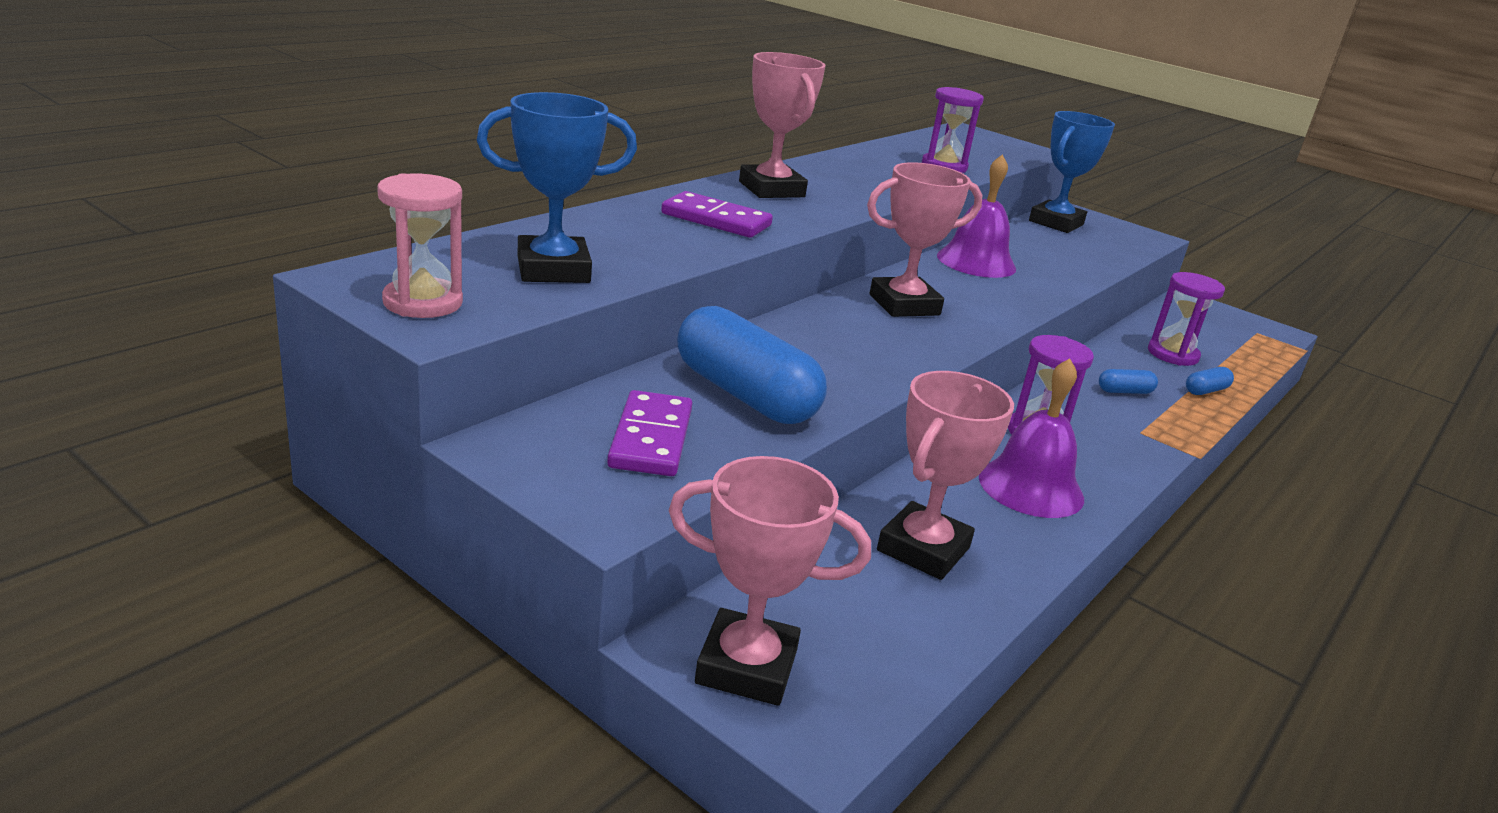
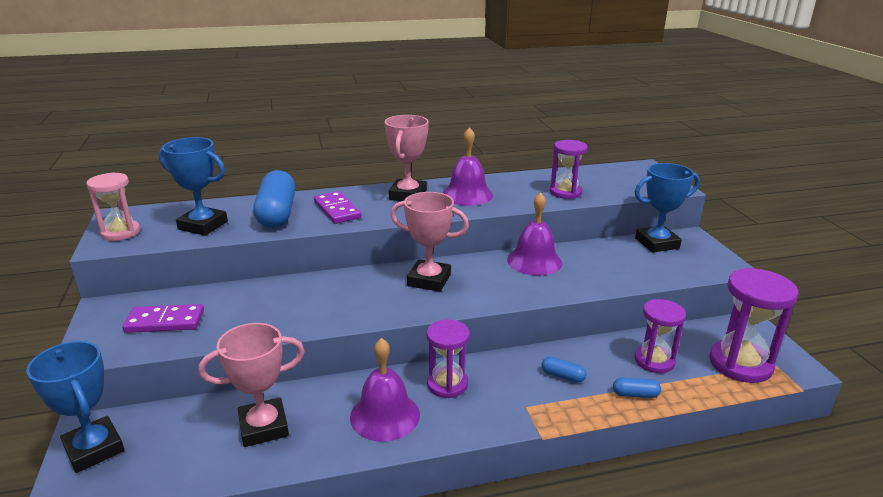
camera: 40 degrees right, 0 degrees up
purple domino [607,390,692,476] -> purple domino turned 45 degrees clockwise [122,304,204,333]
pink trophy [669,456,871,706] -> blue trophy [26,341,124,473]
blue capsule [677,306,827,424] -> blue capsule moved to [253,170,295,228]
none -> purple bell [443,127,493,206]
none -> purple hourglass [709,268,799,383]

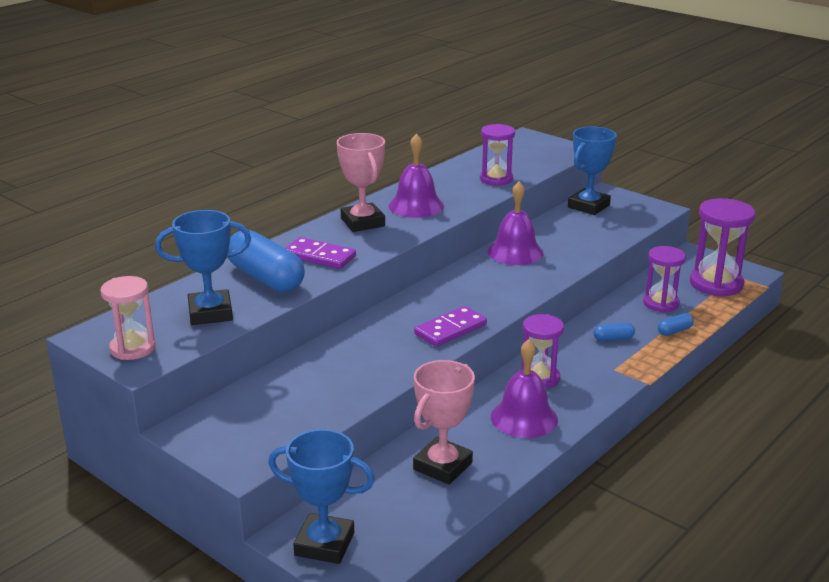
camera: 35 degrees left, 0 degrees up
purple domino [122,304,204,333] -> purple domino moved to [414,306,487,347]
pink trophy [390,192,469,292] -> none

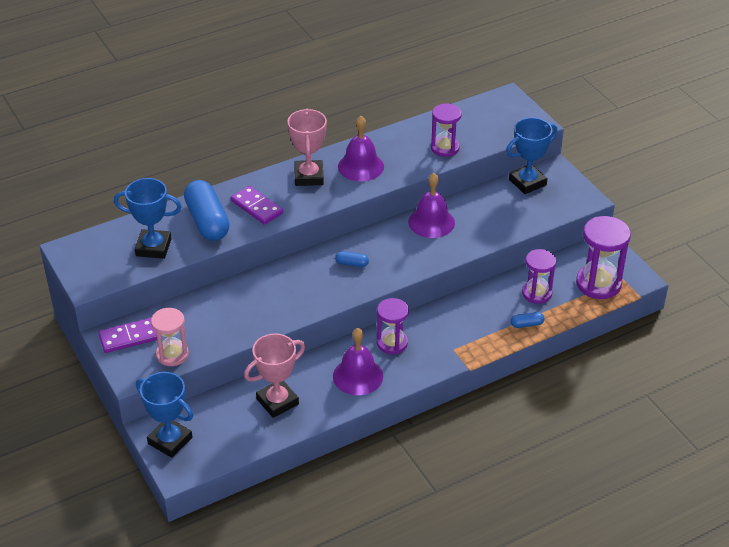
camera: 20 degrees right, 15 degrees up
pink hourglass [100,276,156,360] -> pink hourglass moved to [151,308,189,366]
purple domino [414,306,487,347] -> purple domino moved to [98,318,157,353]
blue capsule [594,323,635,341] -> blue capsule moved to [335,251,369,267]

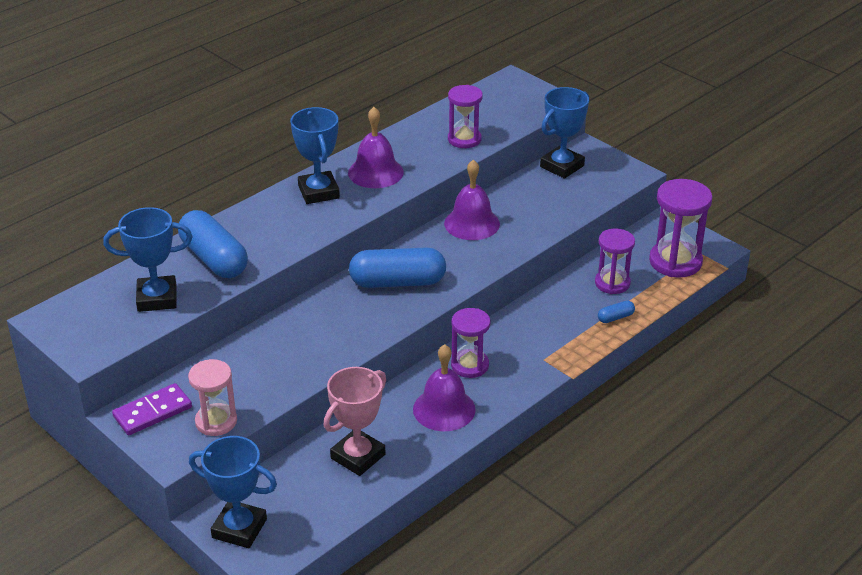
camera: 15 degrees left, 5 degrees down
purple domino [231,186,283,225] -> none
pink trophy [287,109,327,186] -> blue trophy [290,107,340,204]
blue capsule [335,251,369,267] -> blue capsule [349,247,446,288], size x2.34

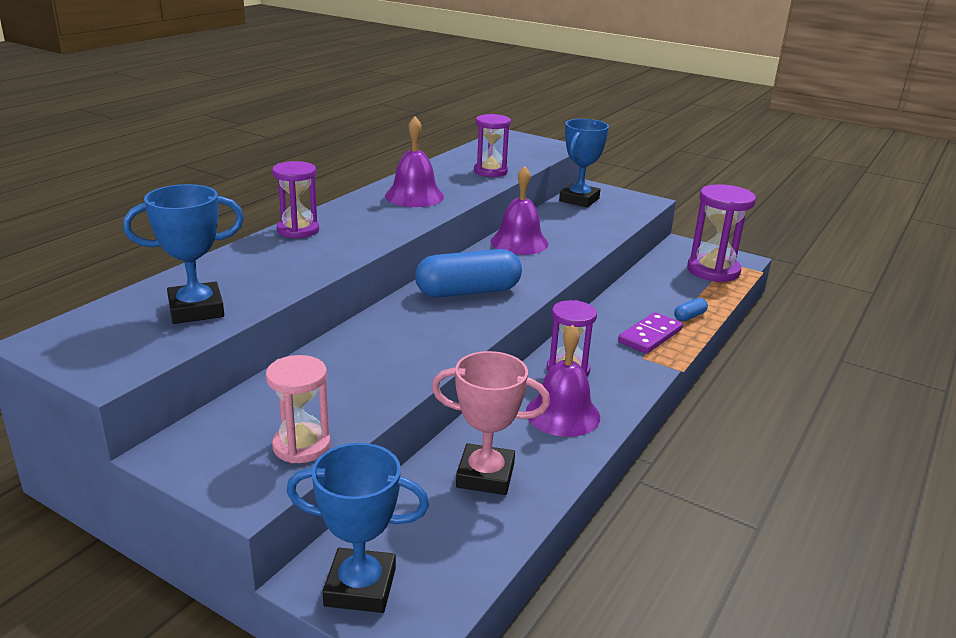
camera: 15 degrees left, 10 degrees down
purple domino [112,383,192,435] -> purple domino moved to [618,312,683,354]
blue capsule [178,210,248,278] -> none
blue trophy [290,107,340,204] -> none
pink trophy [324,367,386,476] -> pink trophy turned 75 degrees clockwise [432,351,550,495]
purple hourglass [595,228,635,294] -> purple hourglass moved to [272,161,319,239]

